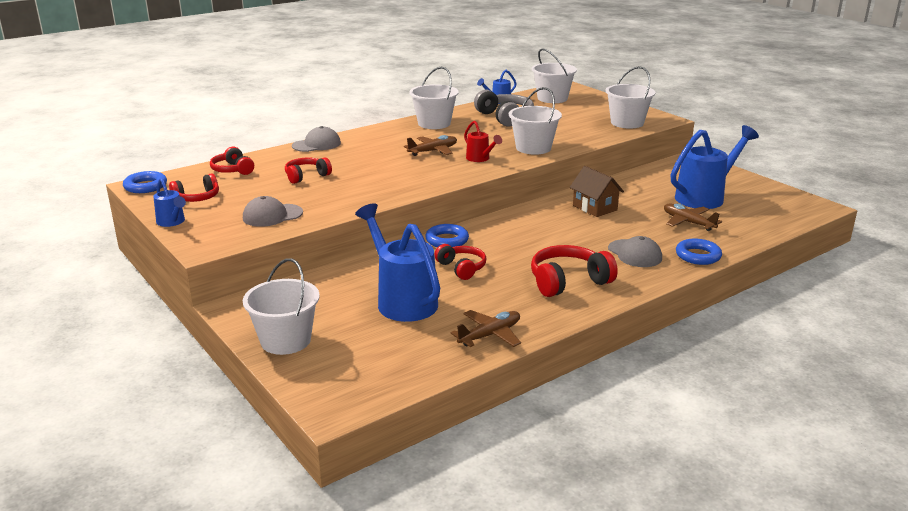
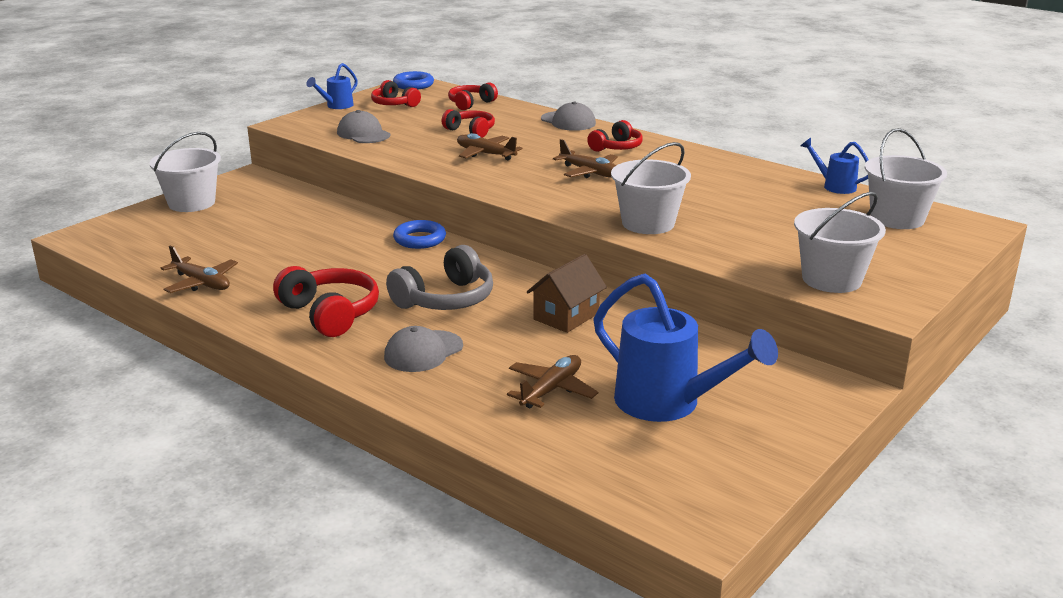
camera: 75 degrees right, 0 degrees up
blue watering can [355,203,440,322] -> none
white bucket [409,67,459,129] -> none
red headphones [435,244,486,280] -> red headphones moved to [587,120,643,152]
red watering can [464,121,502,162] -> none
grey headphones [474,90,534,127] -> grey headphones moved to [386,245,493,310]
blue ring [676,239,722,265] -> none
none -> brown plane [457,133,523,160]

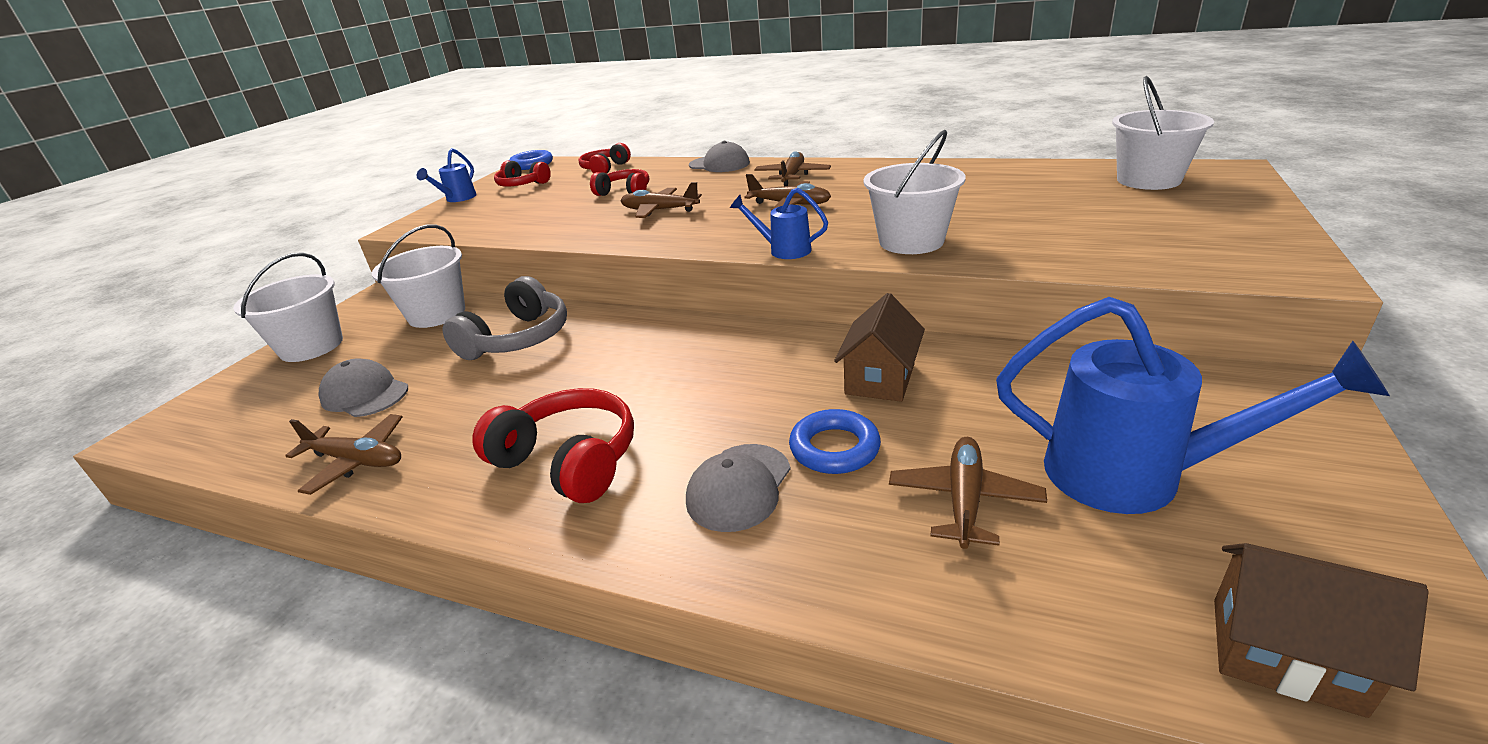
camera: 15 degrees left, 5 degrees up
grey cap [337,110,390,143] -> grey cap moved to [318,359,408,417]
grey headphones [386,245,493,310] -> grey headphones moved to [442,276,567,360]
blue ring [393,220,446,249] -> blue ring moved to [789,409,881,474]
red headphones [587,120,643,152] -> brown plane [754,151,831,186]
white bucket [794,192,886,293] -> white bucket moved to [372,224,465,328]
blue watering can [801,138,868,194] -> blue watering can moved to [730,188,828,259]
none -> brown house [1214,543,1429,718]

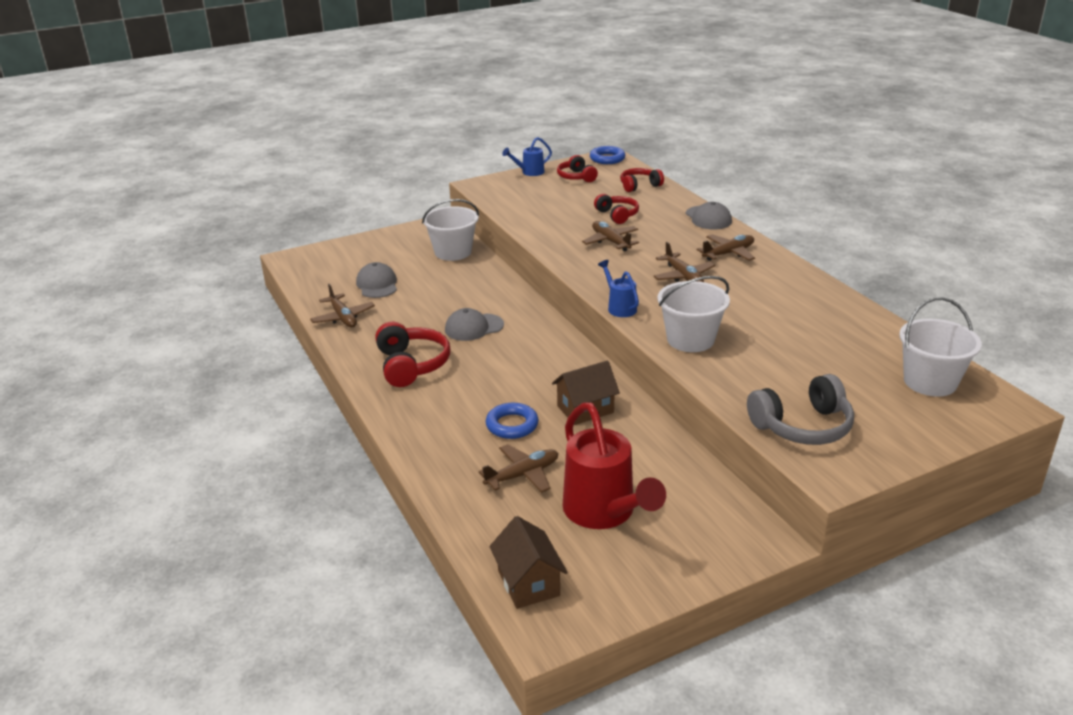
camera: 40 degrees right, 0 degrees up
white bucket [233,252,343,362] -> none
grey headphones [442,276,567,360] -> grey headphones moved to [747,374,854,445]
grey cap [686,444,791,532] -> grey cap moved to [445,308,504,341]
blue watering can [996,297,1390,514] -> red watering can [562,402,666,529]

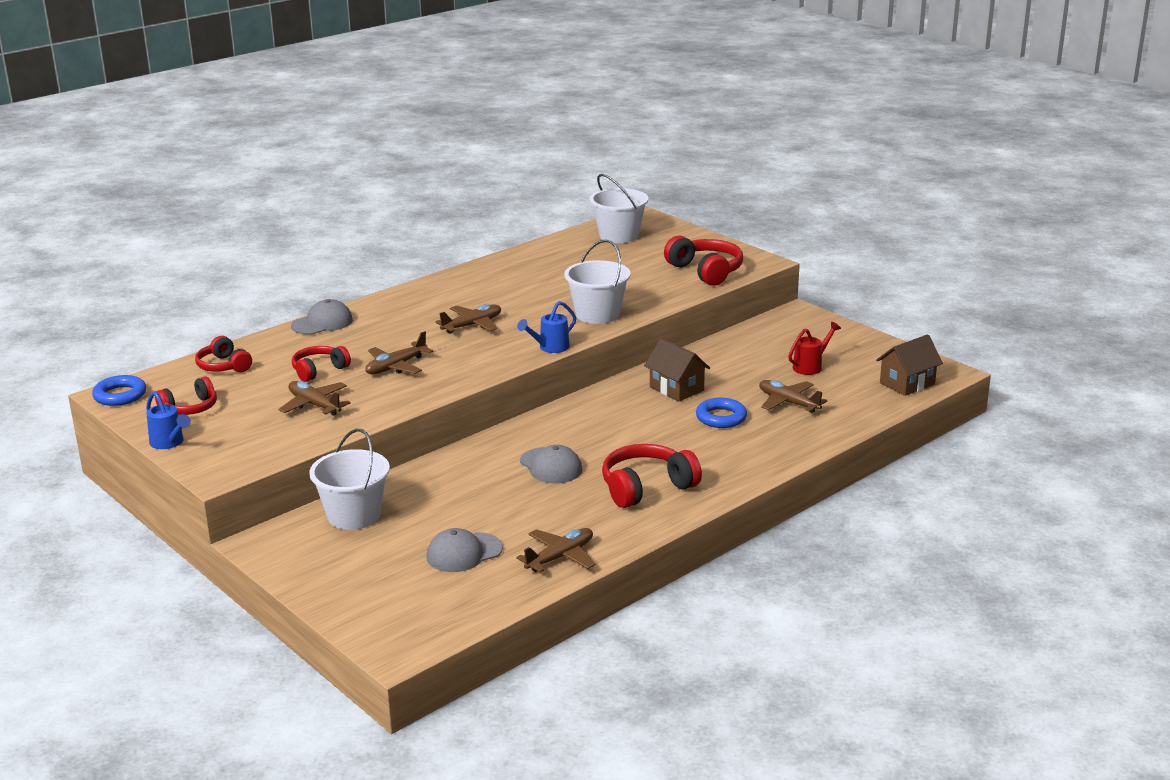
camera: 105 degrees left, 5 degrees down
red watering can [562,402,666,529] -> red watering can [788,322,841,375], size x0.50
brown plane [696,234,755,261] -> brown plane moved to [278,381,350,416]
grey headphones [747,374,854,445] -> red headphones [664,236,743,286]

